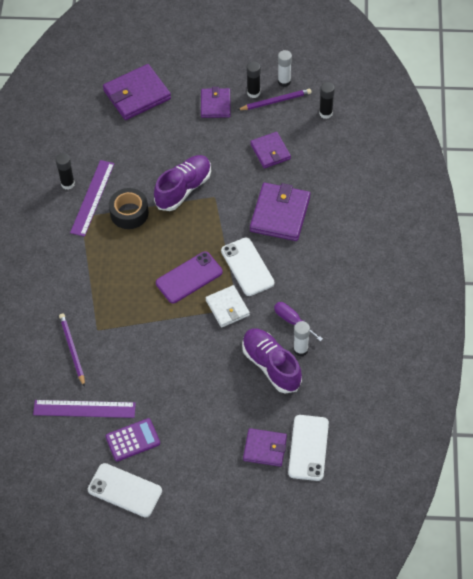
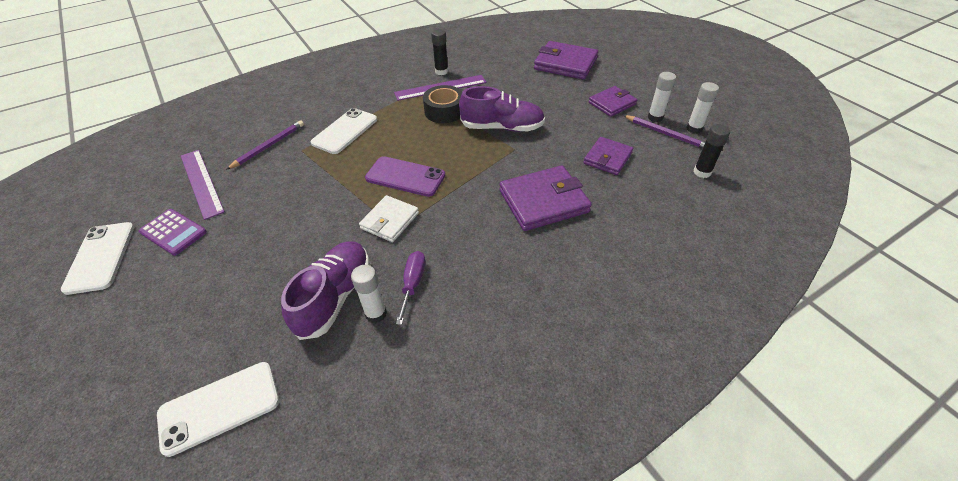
camera: 55 degrees right, 10 degrees down
white phone [221,237,275,296] -> white phone moved to [311,108,377,154]
purple wallet [243,428,287,467] -> none
black glue stick [247,61,261,98] -> white glue stick [648,72,676,122]

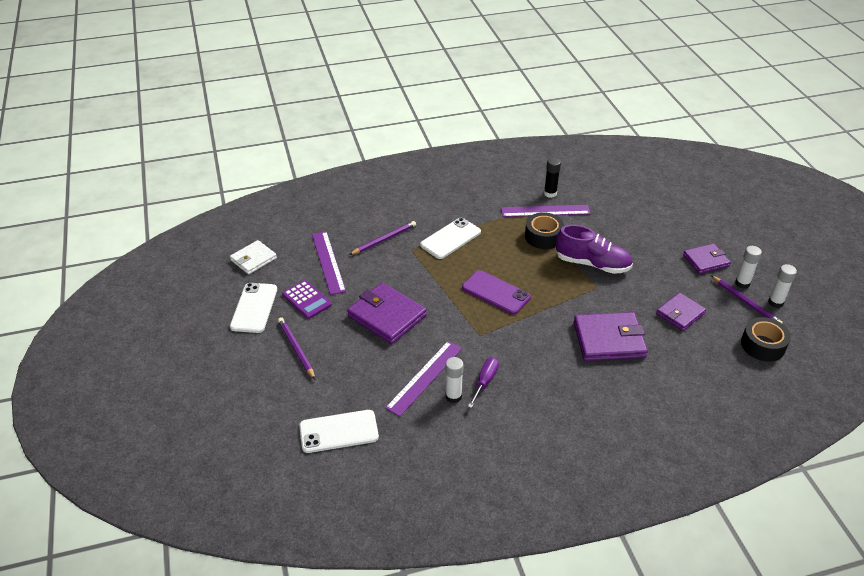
camera: 15 degrees right, 5 degrees down
purple shoe [281,241,370,340] -> purple ruler [385,341,462,417]
white wallet [359,195,419,242] -> white wallet moved to [230,240,277,274]
purple wallet [534,41,598,80] -> purple wallet moved to [347,282,427,344]
black glue stick [693,124,730,178] -> black tape [741,317,791,362]
none -> purple pencil [278,317,315,379]

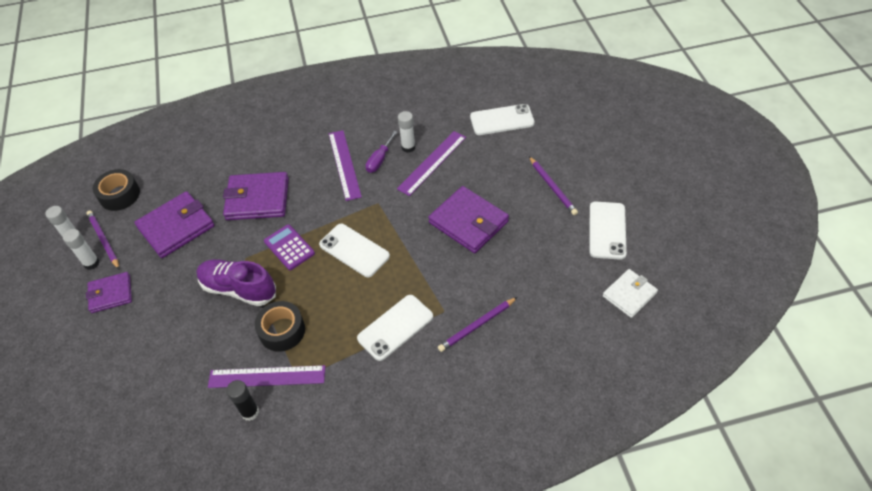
camera: 175 degrees left, 10 degrees up
purple calculator [282,280,332,319] -> purple calculator moved to [264,224,315,270]
purple ruler [312,231,346,295] -> purple ruler moved to [329,130,362,201]
purple phone [462,270,531,315] -> white phone [319,224,390,277]
purple wallet [656,292,706,331] -> purple wallet [134,191,215,258], size x1.60

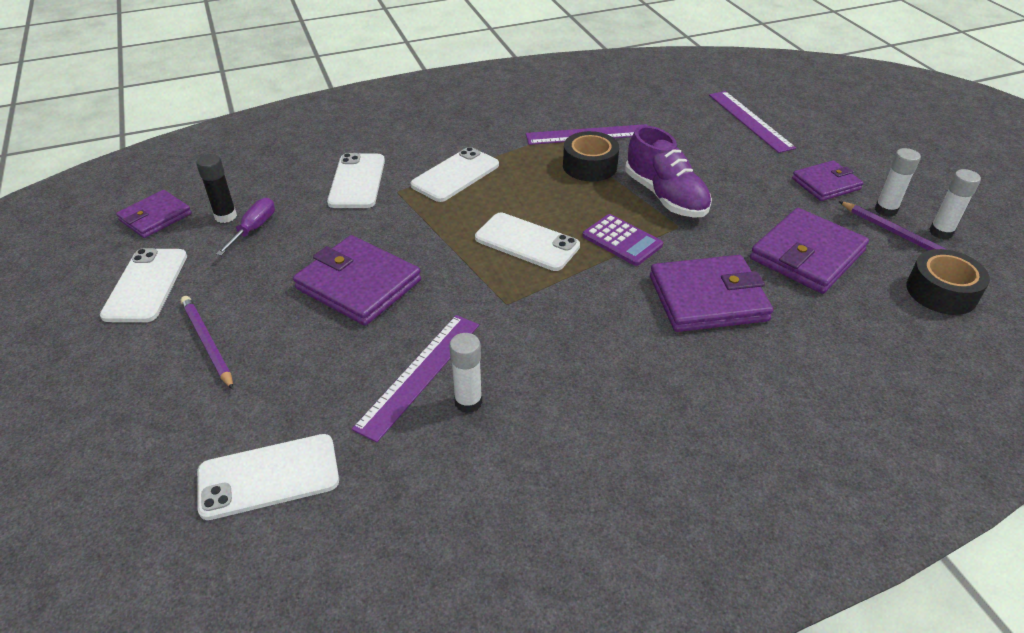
camera: 170 degrees right, 10 degrees down
purple shoe [196,259,276,306] -> purple shoe turned 45 degrees clockwise [625,126,712,218]
black glue stick [226,380,259,421] -> black glue stick moved to [196,154,237,223]
purple ruler [329,130,362,201] -> purple ruler moved to [709,91,796,153]
purple screwdriver [366,131,397,173] -> purple screwdriver moved to [216,198,275,256]
purple pencil [438,297,517,352] -> white phone [327,153,385,208]
white wallet [603,269,658,318] -> purple wallet [116,190,192,238]

